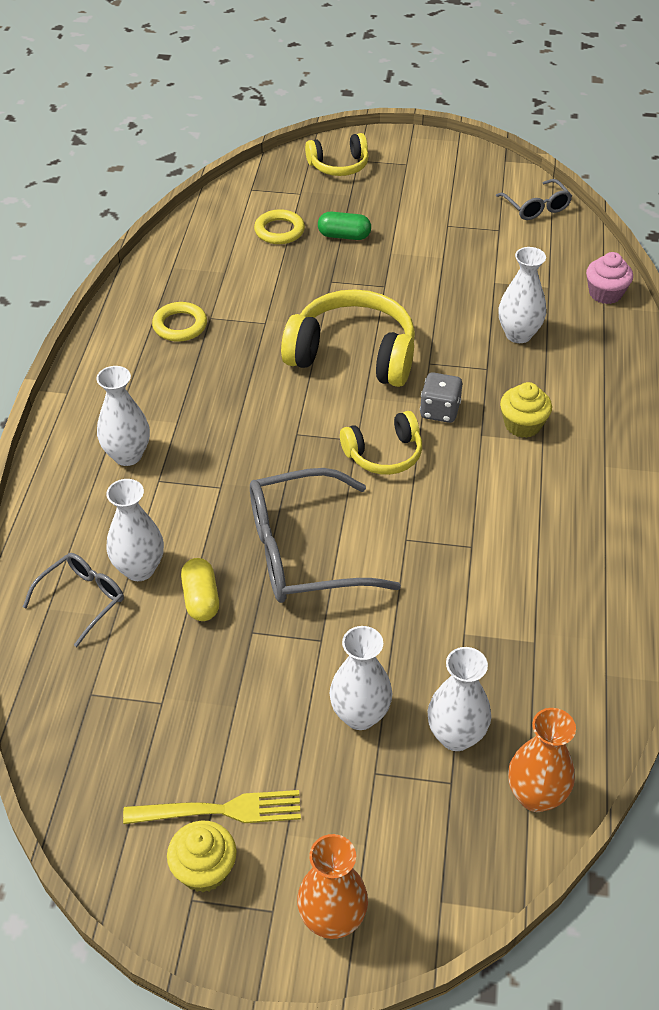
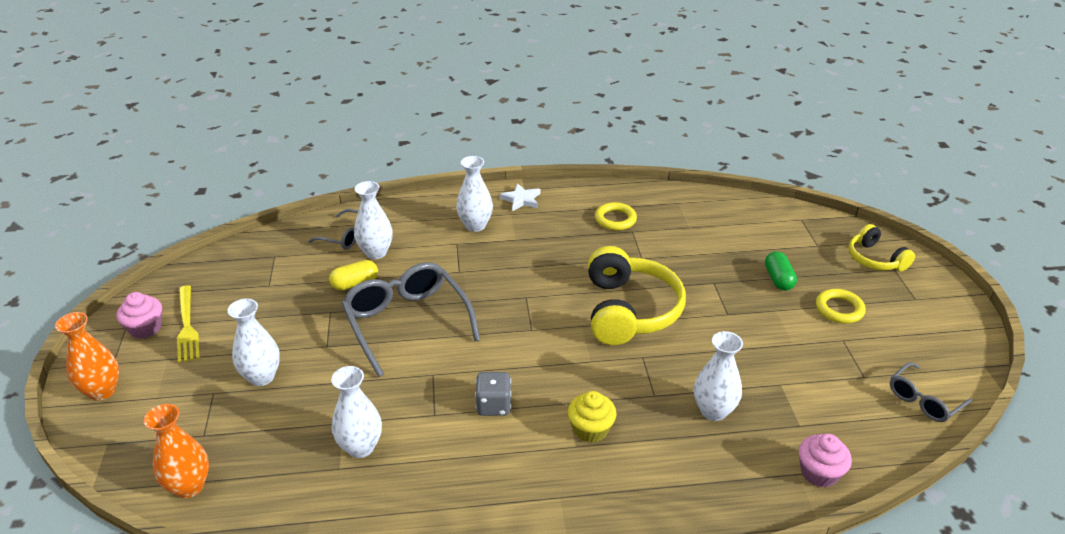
camera: 75 degrees right, 10 degrees down
yellow cupcake [167,821,237,892] -> pink cupcake [116,292,162,339]
yellow ring [254,209,305,244] -> yellow ring moved to [816,289,866,324]
yellow headphones [340,411,422,475] -> none
grey dice [420,372,462,423] -> grey dice moved to [475,372,511,416]
white vase [427,647,491,751] -> white vase moved to [331,366,382,458]
none -> white star [500,183,540,211]

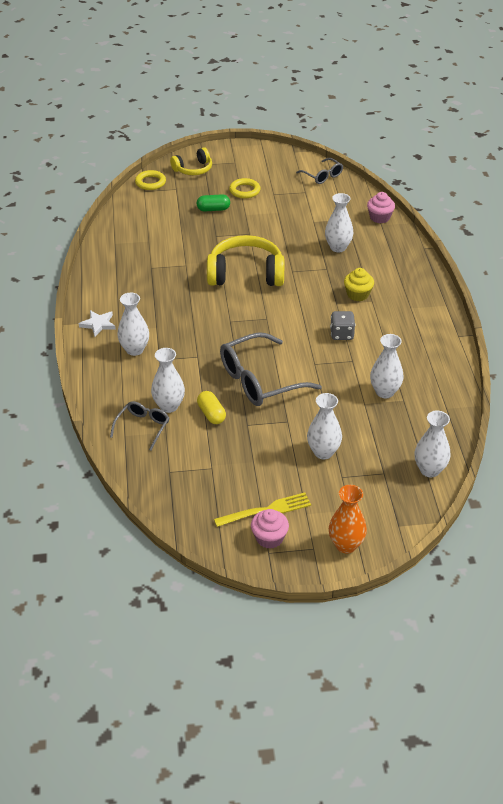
camera: 90 degrees left, 5 degrees up
orange vase [144,404,209,498] -> white vase [415,411,451,477]
yellow ring [595,202,637,230] -> yellow ring moved to [135,170,166,190]

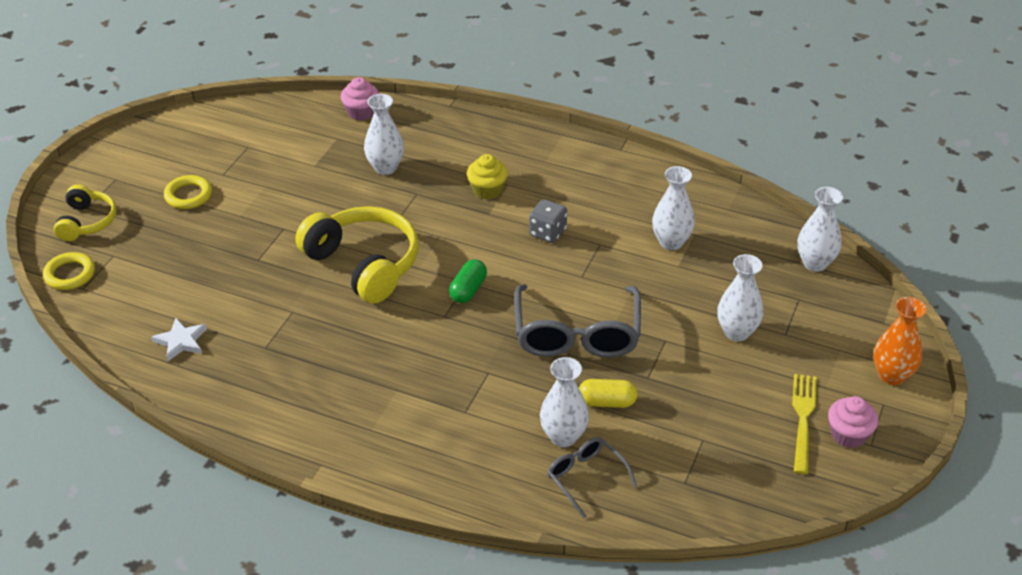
camera: 60 degrees left, 0 degrees up
white star [79,310,116,337] -> white star moved to [151,318,207,361]
white vase [117,293,149,356] -> none
green capsule [196,194,230,211] -> green capsule moved to [449,259,487,303]
yellow headphones [207,235,284,286] -> yellow headphones turned 105 degrees clockwise [295,206,419,304]
grey glasses [296,158,343,184] -> none

